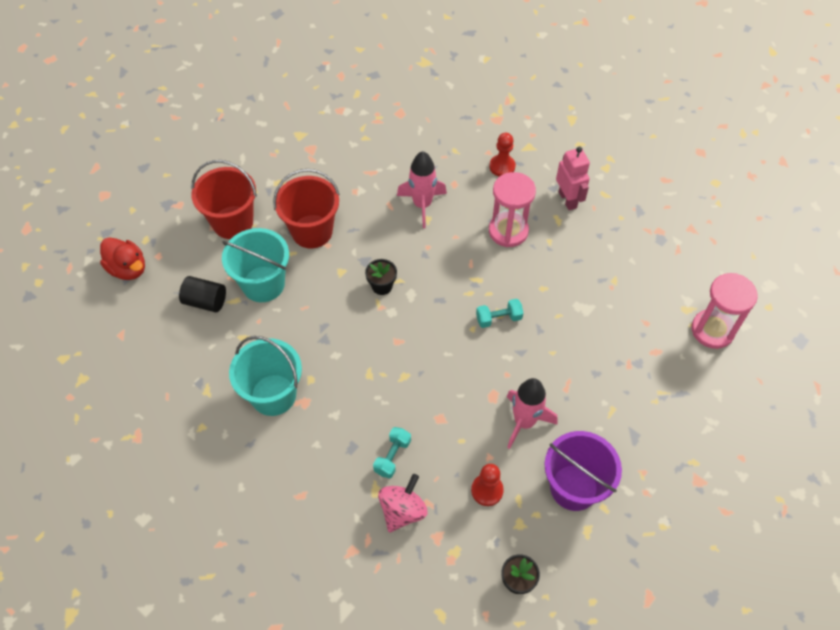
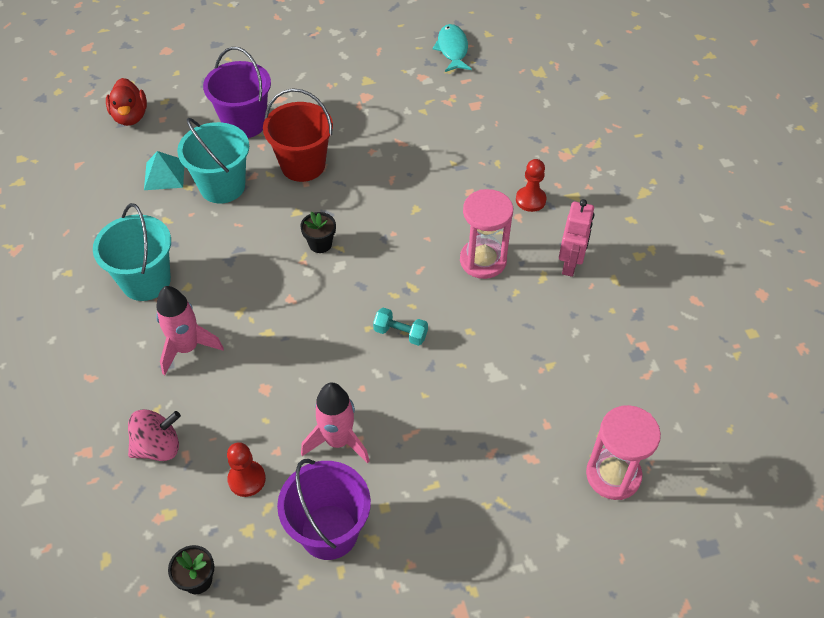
camera: 35 degrees right, 5 degrees down
black cylinder [179,276,226,312] -> turquoise pyramid [144,151,184,190]
red bucket [191,160,257,239] -> purple bucket [203,47,271,138]
turquoise dumbbell [373,427,411,478] -> none
pink rocket [397,151,447,228] -> pink rocket moved to [156,286,224,375]
none -> turquoise fish [432,24,472,72]

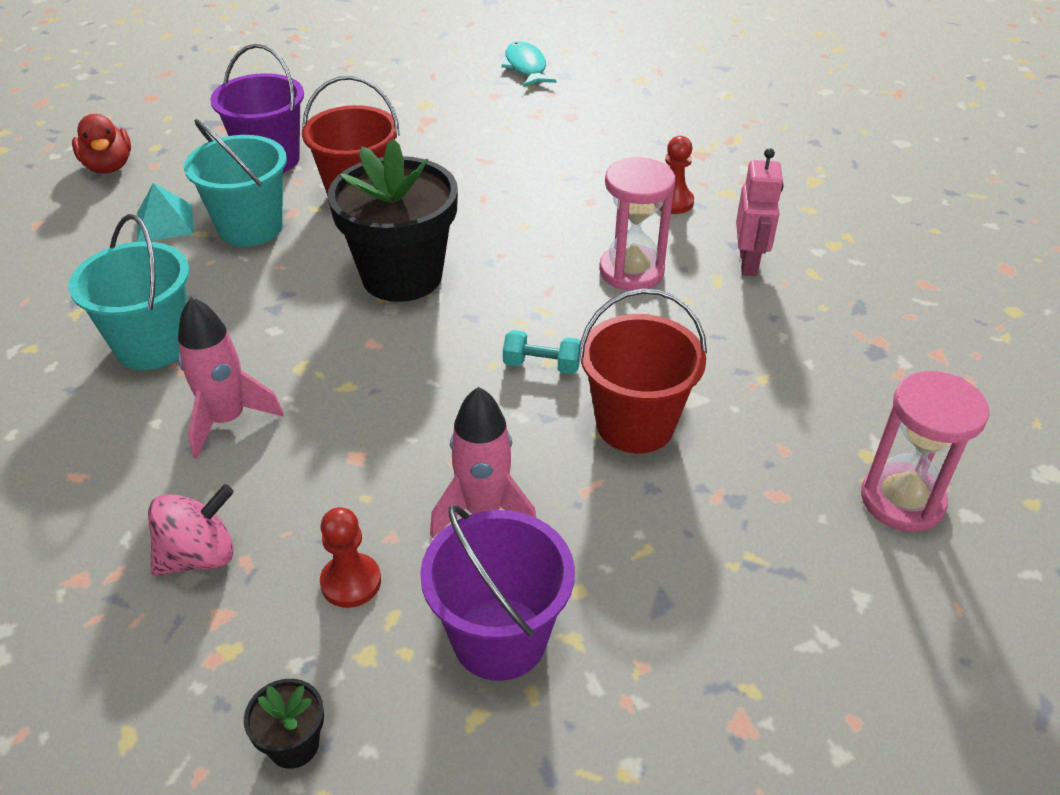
camera: 10 degrees left, 10 degrees down
black flower pot [300,212,336,253] -> black flower pot [328,139,458,302], size x2.46
none -> red bucket [578,288,707,453]

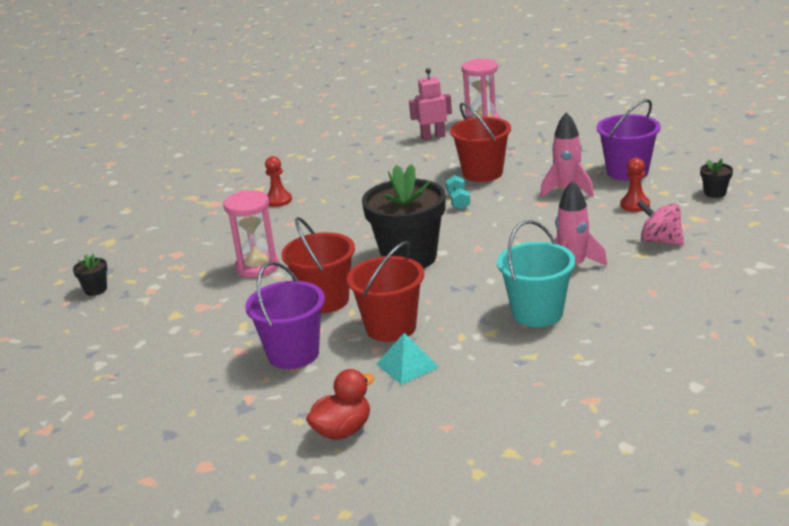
camera: 105 degrees left, 15 degrees down
turquoise bucket [184,119,287,247] -> red bucket [347,241,424,342]
turquoise fish [501,41,557,87] -> black flower pot [73,254,108,296]
pink hourglass [599,157,676,291] -> pink hourglass moved to [224,190,279,278]
pink robot [736,148,784,276] -> pink robot moved to [409,68,452,140]

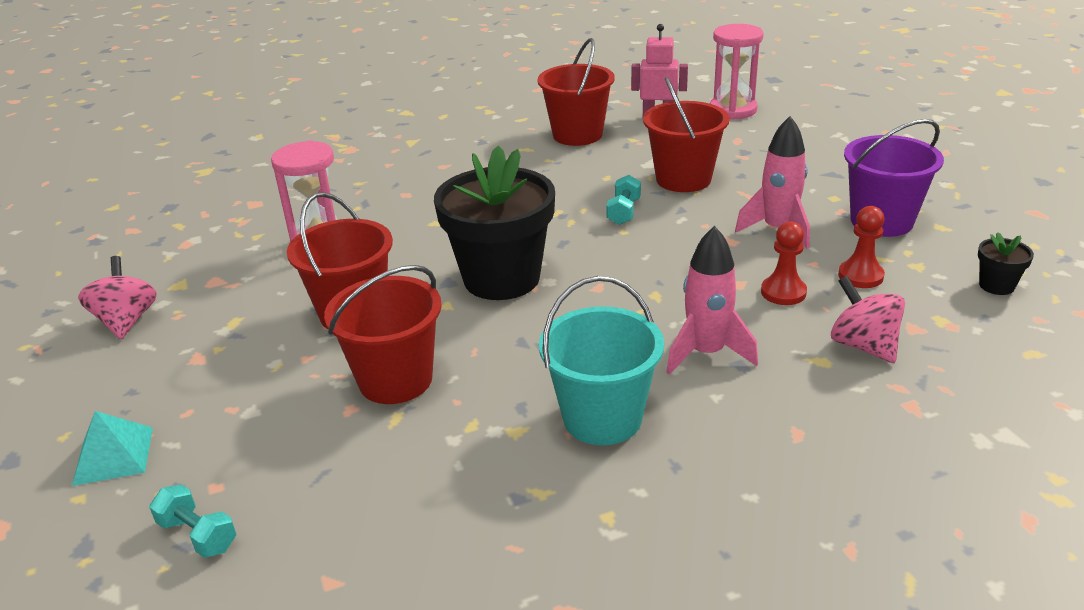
camera: 20 degrees right, 5 degrees up
black flower pot [73,254,108,296] -> none
purple bucket [245,262,325,369] -> none
red pawn [265,156,292,207] -> red pawn moved to [761,222,807,305]
red duck [306,369,375,440] -> turquoise dumbbell [149,484,236,558]
turquoise pyramid [376,333,439,385] -> turquoise pyramid moved to [72,411,153,486]
none -> pink spinning top [78,256,157,339]
none -> red bucket [538,38,615,146]

